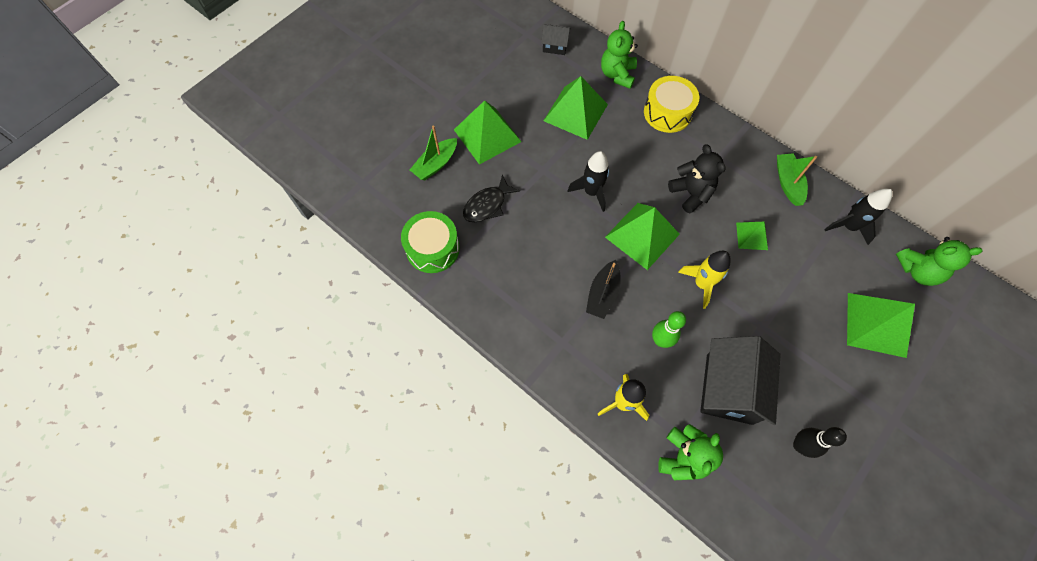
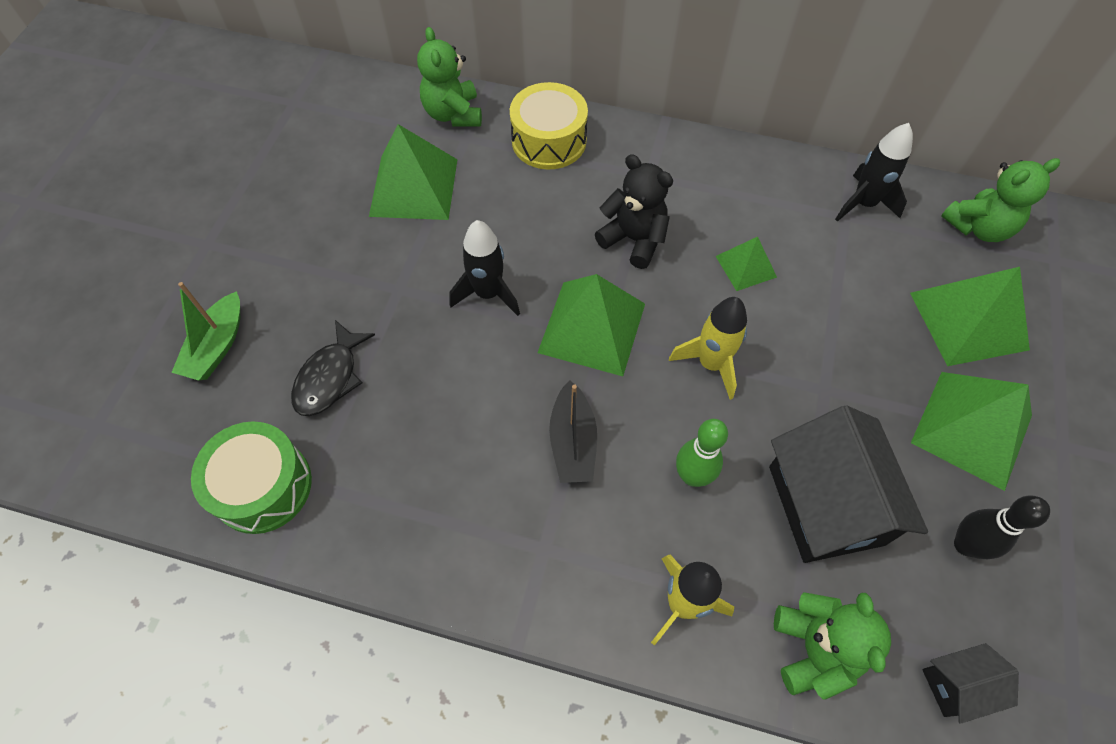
camera: 25 degrees left, 5 degrees down
green pyramid [454,100,521,165] -> green pyramid moved to [911,372,1032,491]
black house [541,24,571,55] -> black house moved to [922,643,1019,724]
green boat [777,153,817,206] -> none

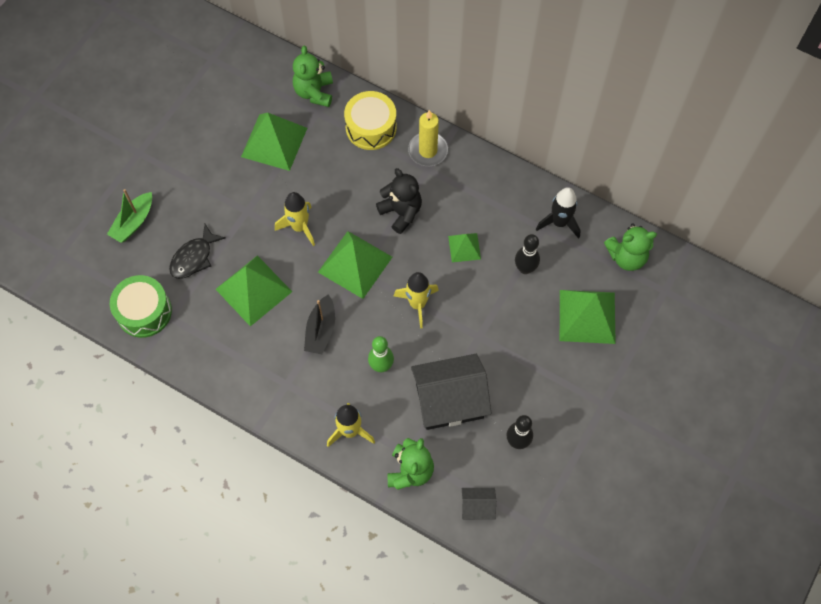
camera: 15 degrees right, 5 degrees up
black rocket [449,220,520,316] -> yellow rocket [275,192,315,246]
black house [769,405,928,563] -> black house turned 75 degrees clockwise [411,354,491,430]
green pyramid [911,372,1032,491] -> green pyramid moved to [216,255,292,326]
none -> yellow candle [408,110,448,166]
none -> black bowling pin [515,234,540,274]

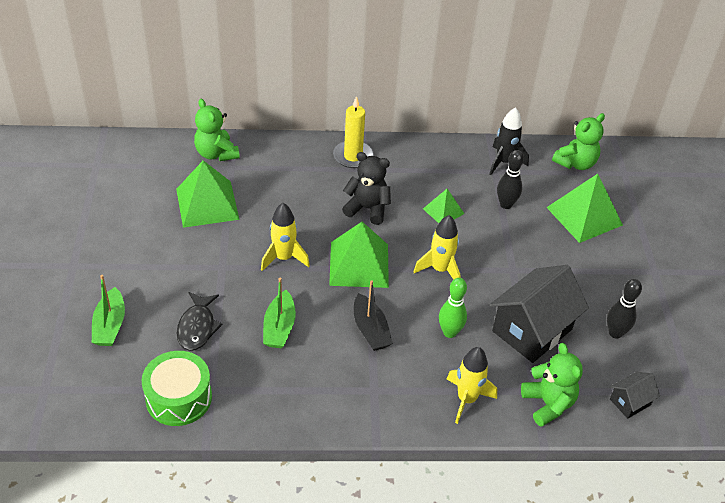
camera: 35 degrees left, 20 degrees down
green pyramid [216,255,292,326] -> green boat [263,278,296,348]
yellow drum [344,91,397,150] -> none

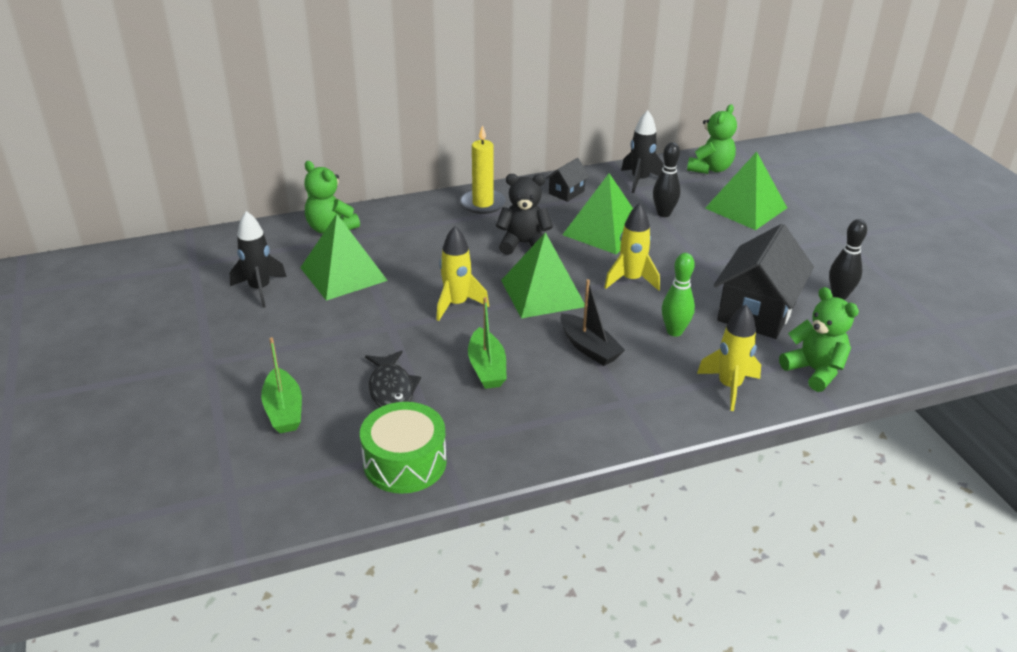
camera: 15 degrees left, 10 degrees down
green pyramid [423,189,464,223] -> green pyramid [562,173,633,254], size x1.84
black house [610,372,660,419] -> black house moved to [546,158,589,202]
none -> black rocket [229,211,287,308]

